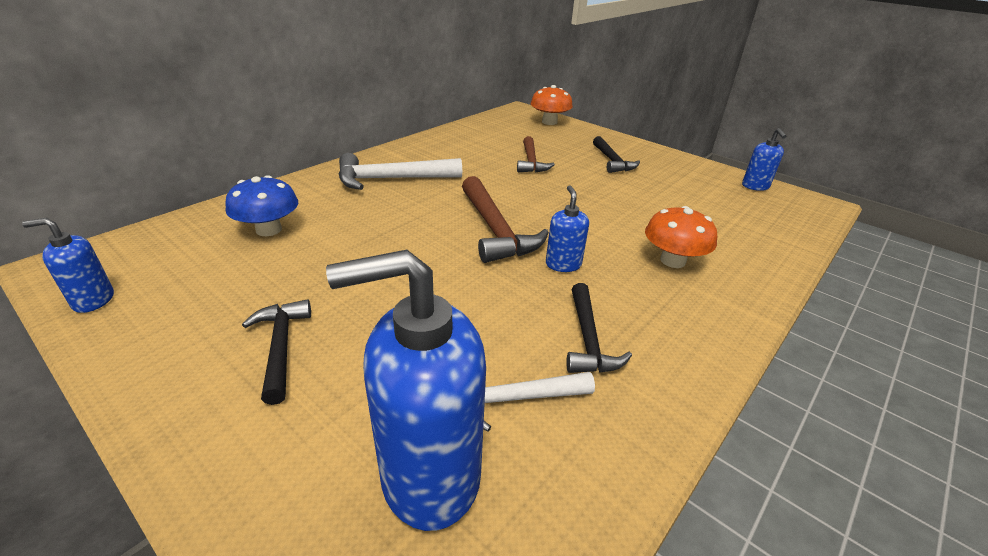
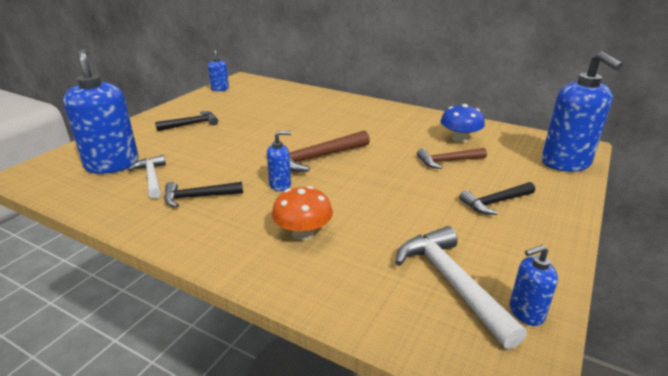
camera: 80 degrees right, 5 degrees down
blue mushroom [225,175,298,236] -> blue mushroom moved to [440,104,485,143]
white hammer [339,153,462,190] -> white hammer moved to [395,226,527,350]
orange mushroom [531,85,573,125] -> blue soap dispenser [542,51,623,172]

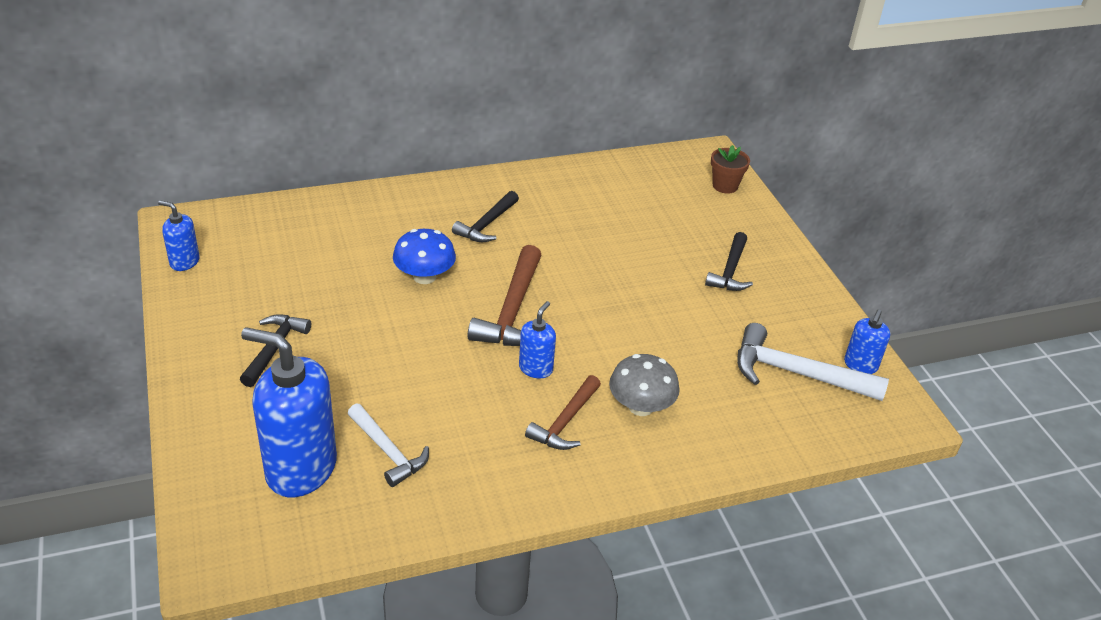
camera: 50 degrees left, 10 degrees up
white hammer [128,155,166,199] -> white hammer turned 150 degrees counterclockwise [347,404,429,487]
black hammer [164,182,243,207] -> black hammer moved to [452,191,519,242]
orange mushroom [272,186,333,240] -> grey mushroom [609,354,680,416]
brown hammer [417,148,487,169] -> brown hammer moved to [525,375,601,450]
blue mushroom [440,104,485,143] -> blue mushroom moved to [393,229,456,284]
blue soap dispenser [542,51,623,172] -> brown flower pot [711,145,750,193]

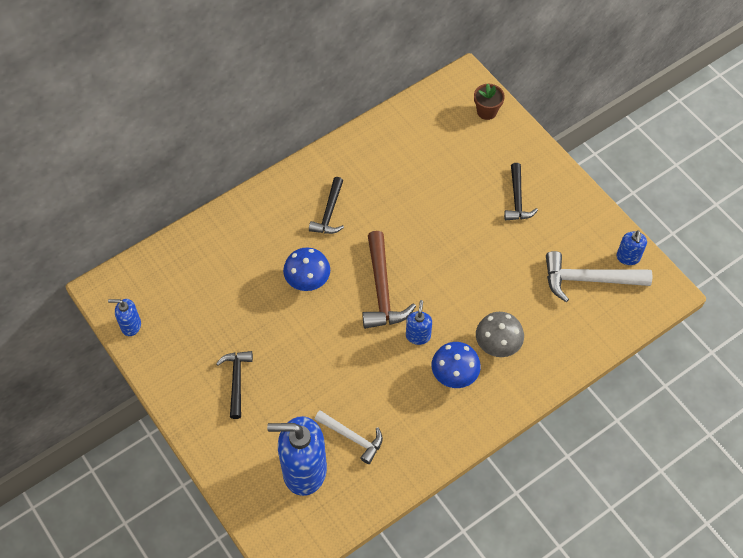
camera: 15 degrees left, 20 degrees up
brown hammer [525,375,601,450] -> blue mushroom [432,342,481,388]

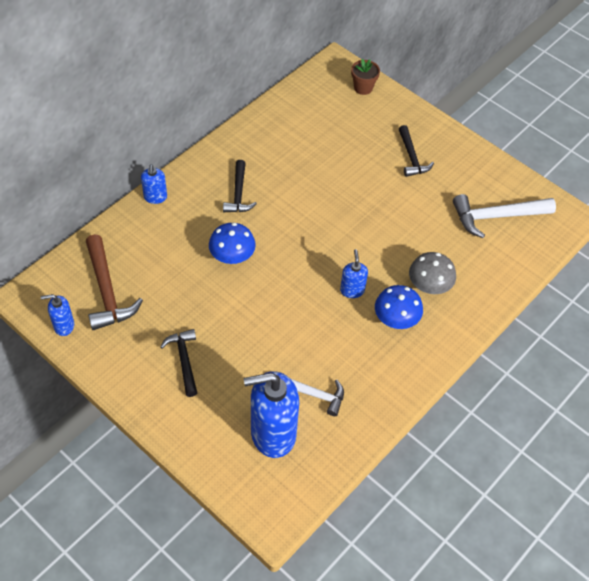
camera: 15 degrees left, 5 degrees down
brown hammer [362,231,416,329] -> brown hammer moved to [86,234,143,330]
blue soap dispenser [616,230,647,265] -> blue soap dispenser moved to [141,164,167,204]

